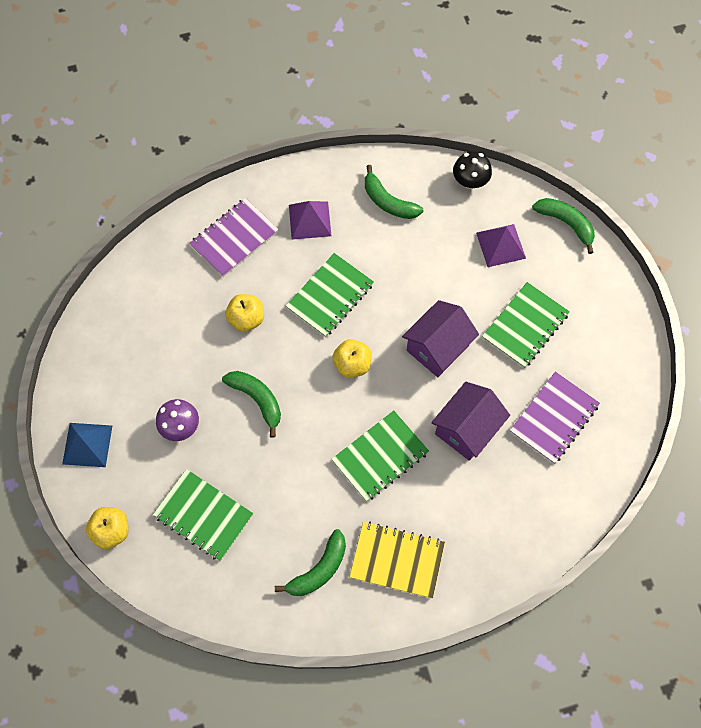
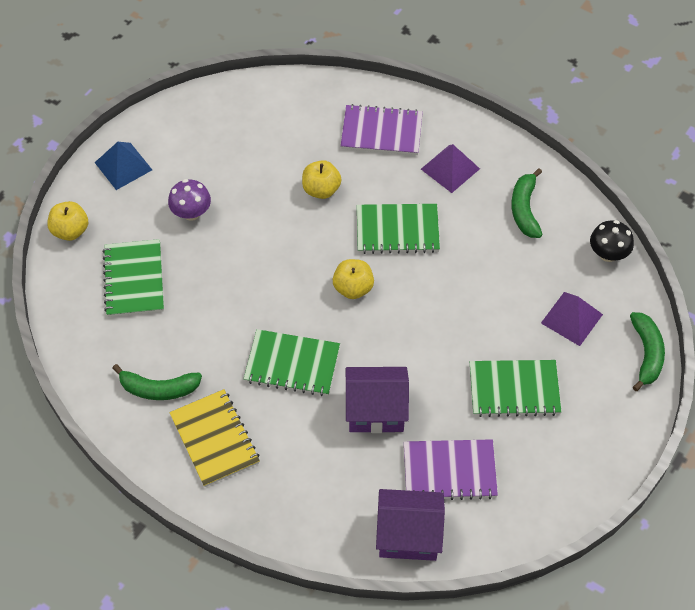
camera: 50 degrees right, 10 degrees down
green banana [222,371,281,438] -> none
purple house [402,300,479,377] -> purple house moved to [376,489,445,561]

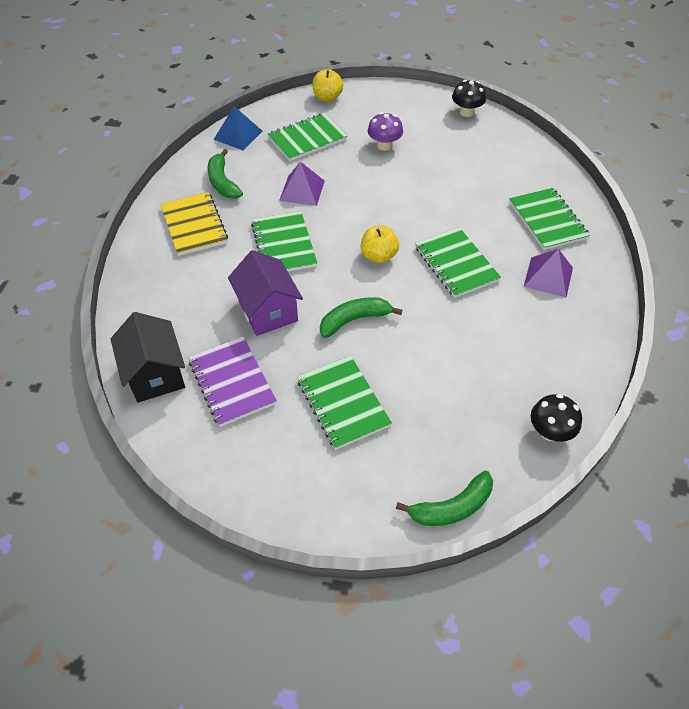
camera: 65 degrees right, 5 degrees down
blue pyramid [95,142,152,190] -> blue pyramid moved to [213,106,262,150]
yellow notebook [169,389,260,487] -> yellow notebook turned 60 degrees counterclockwise [161,192,228,256]
yellow apple [302,160,342,199] -> none
purple notebook [340,104,423,155] -> green notebook [509,188,590,250]
purple house [376,489,445,561] -> black house [111,312,185,403]
green banana [511,168,543,238] -> green banana moved to [320,297,402,338]
purple pyramid [541,292,603,346] -> purple pyramid moved to [279,161,325,206]
none -> black mushroom [452,80,486,117]

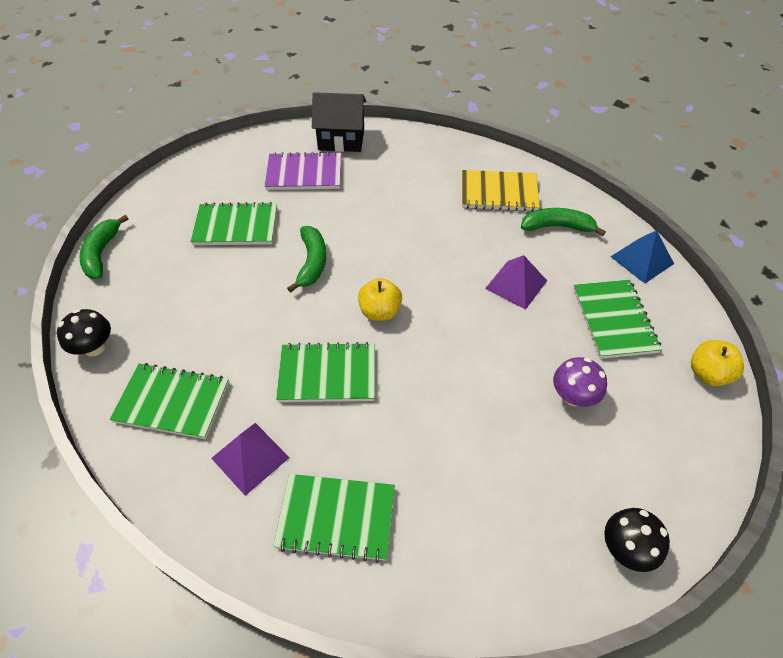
camera: 115 degrees right, 0 degrees up
purple house [228,250,303,336] -> none
green notebook [251,211,317,272] -> green notebook moved to [109,363,229,439]

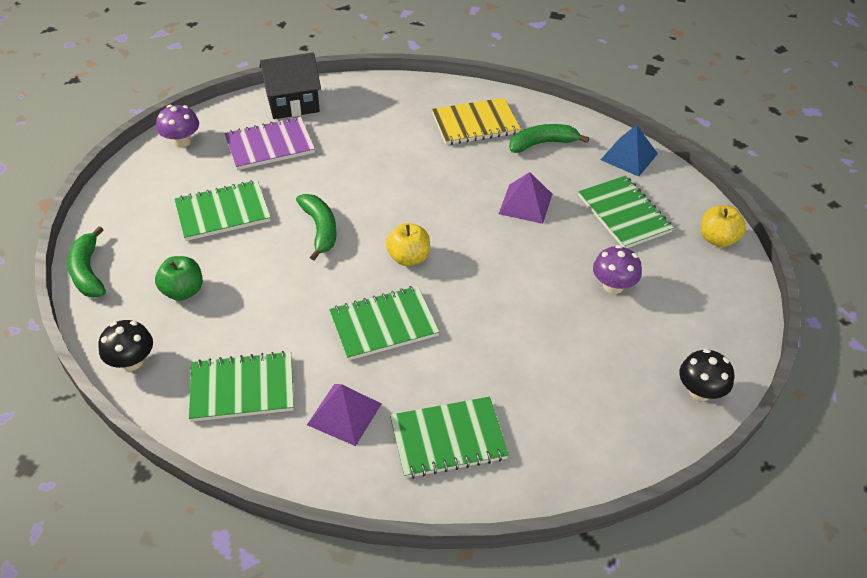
camera: 20 degrees left, 5 degrees down
none -> green apple [155,256,203,301]
none -> purple mushroom [156,105,199,148]

